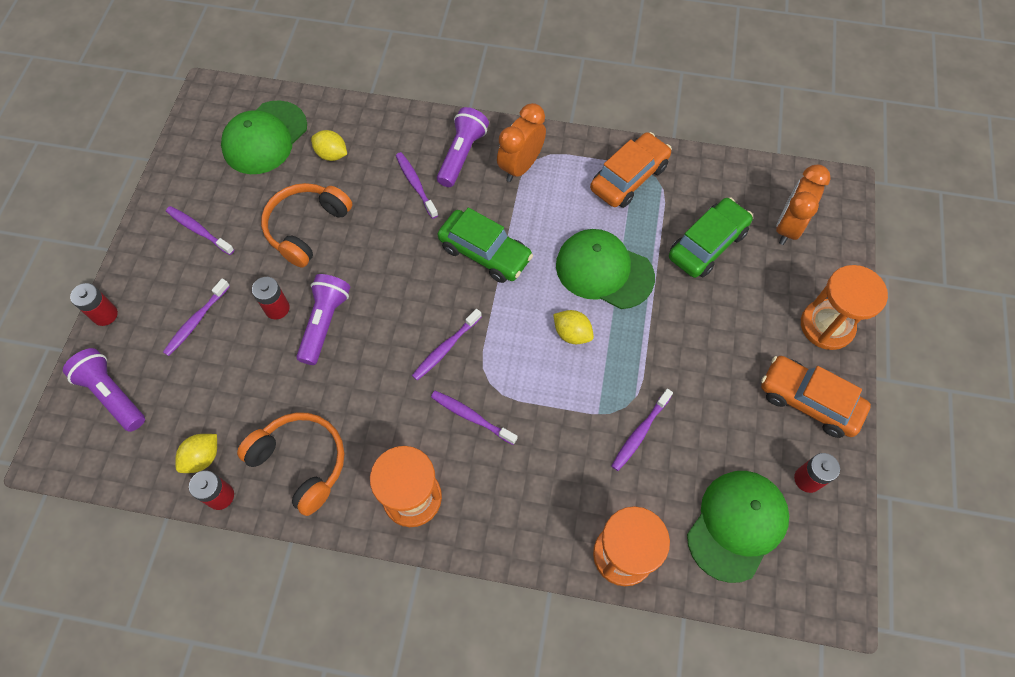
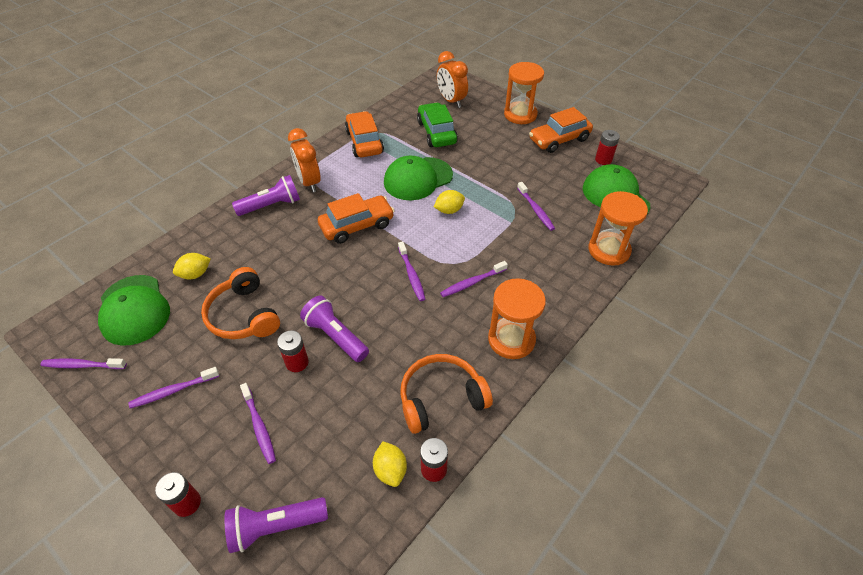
camera: 60 degrees left, 15 degrees down
purple toothbrush [396,152,438,219] -> purple toothbrush moved to [40,358,127,369]
purple flashlight [437,107,489,187] -> purple flashlight turned 105 degrees clockwise [232,175,300,216]
green car [438,208,533,283] -> orange car [318,193,394,244]

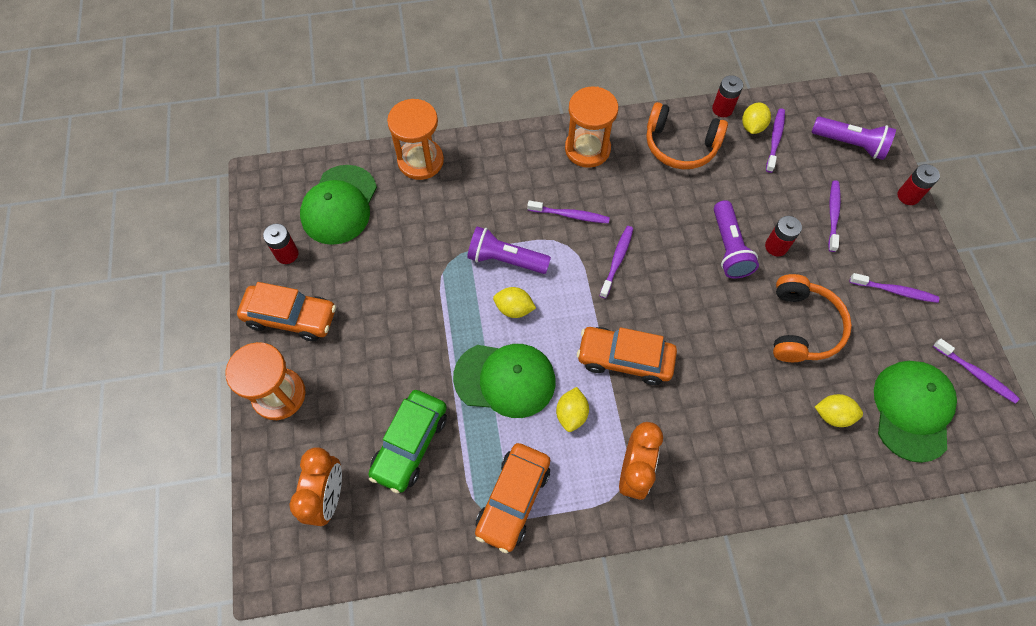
camera: 140 degrees left, 15 degrees up
purple flashlight [232,175,300,216] -> purple flashlight moved to [467,226,551,274]
purple toothbrush [517,182,555,231] -> purple toothbrush moved to [766,108,785,173]
none -> yellow lemon [556,387,589,432]

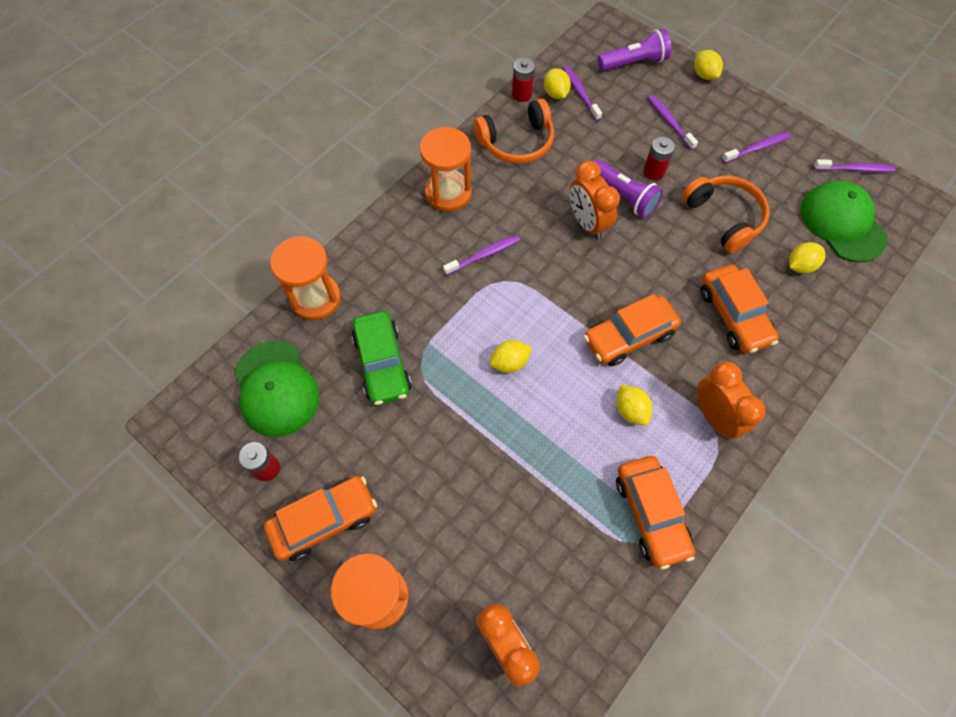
camera: 40 degrees left, 0 degrees up
green car [368,390,447,493] -> green car moved to [351,311,411,405]
green cap [453,344,555,418] -> none
purple flashlight [467,226,551,274] -> none
purple toothbrush [599,226,633,299] -> none
red battery [897,164,940,205] -> yellow lemon [694,50,723,80]
none -> orange clock [570,160,620,240]
none -> orange car [700,265,779,354]

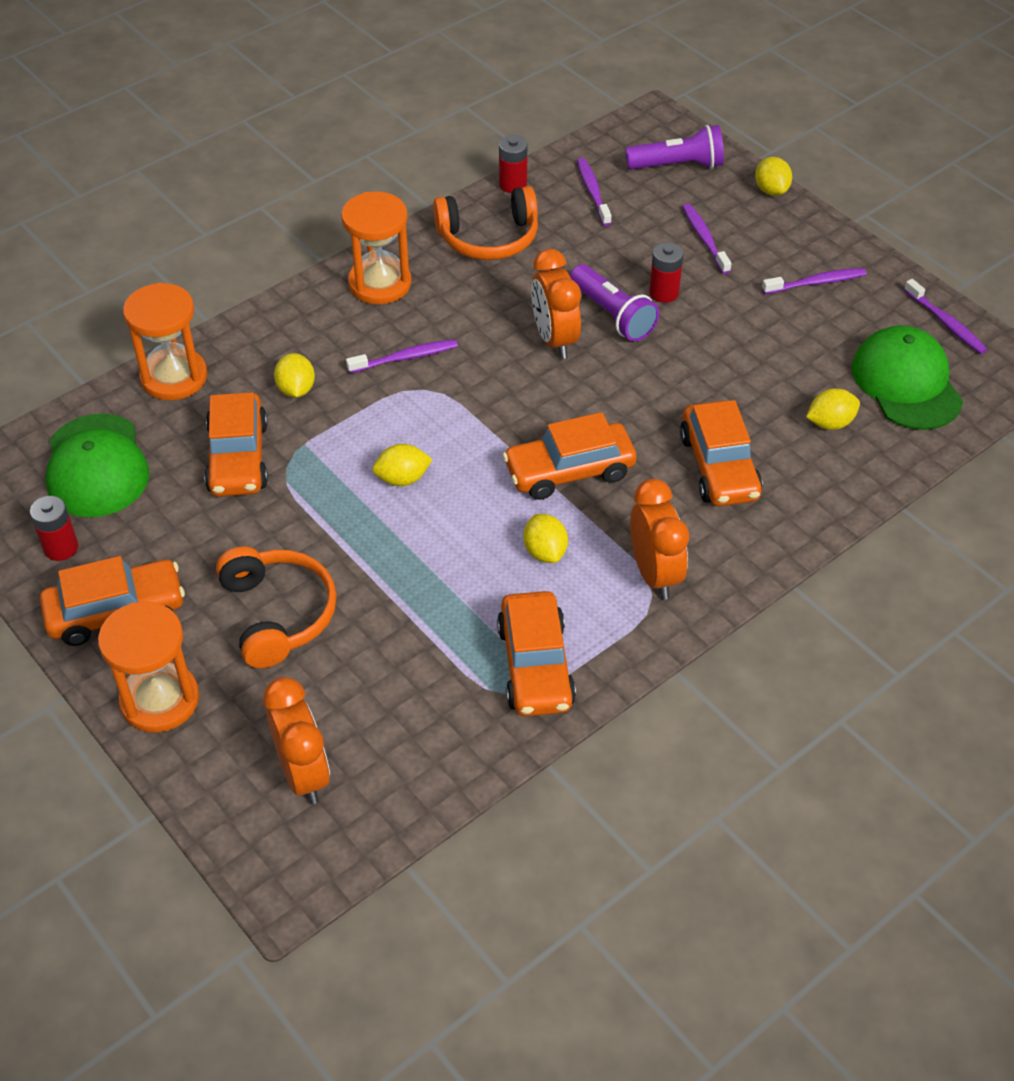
camera: 10 degrees right, 15 degrees down
green car [351,311,411,405] -> orange car [204,392,268,497]
yellow lemon [544,68,571,99] -> yellow lemon moved to [274,353,315,398]
orange headphones [682,175,770,254] -> orange headphones moved to [216,547,337,668]
purple toothbrush [813,159,895,172] -> purple toothbrush turned 45 degrees clockwise [904,279,987,354]

